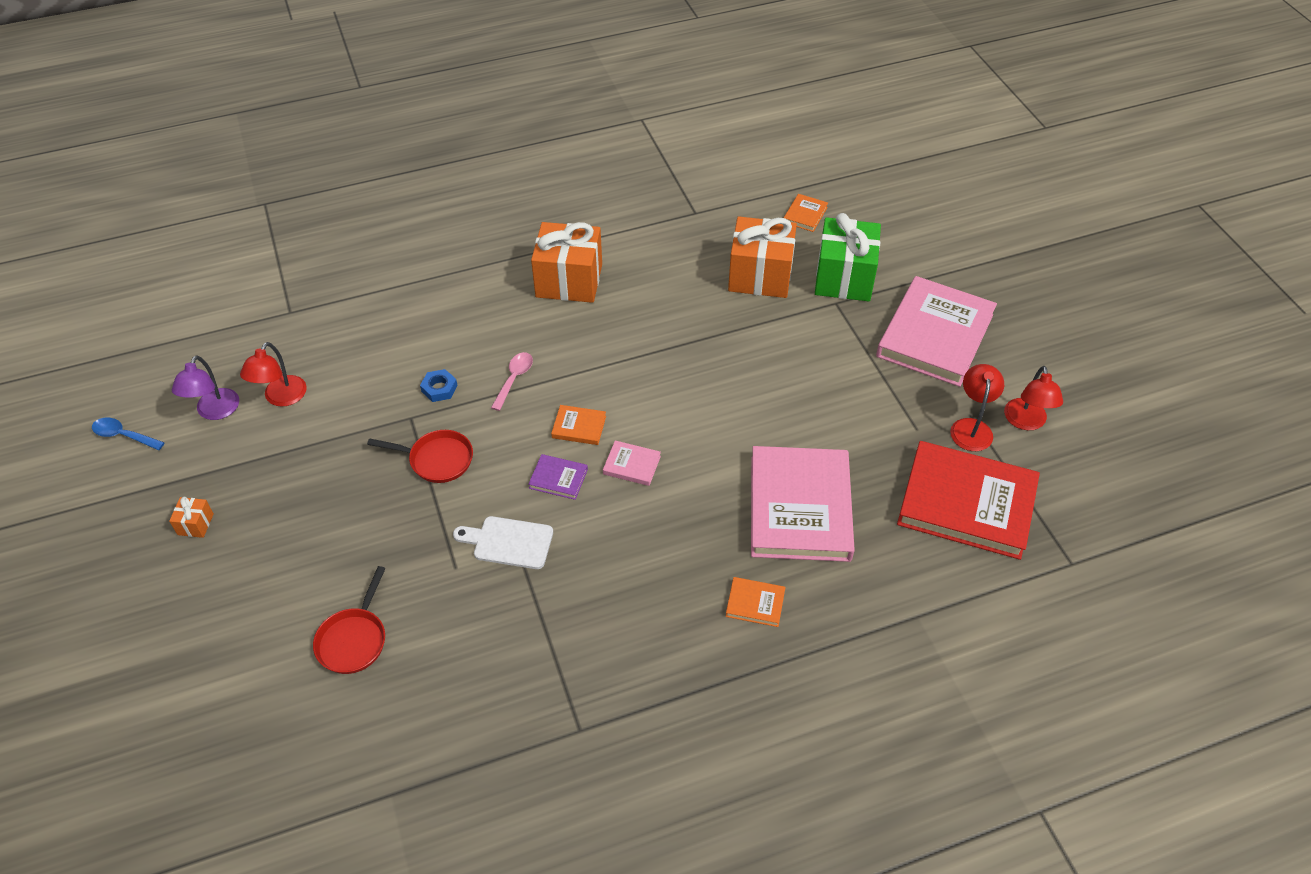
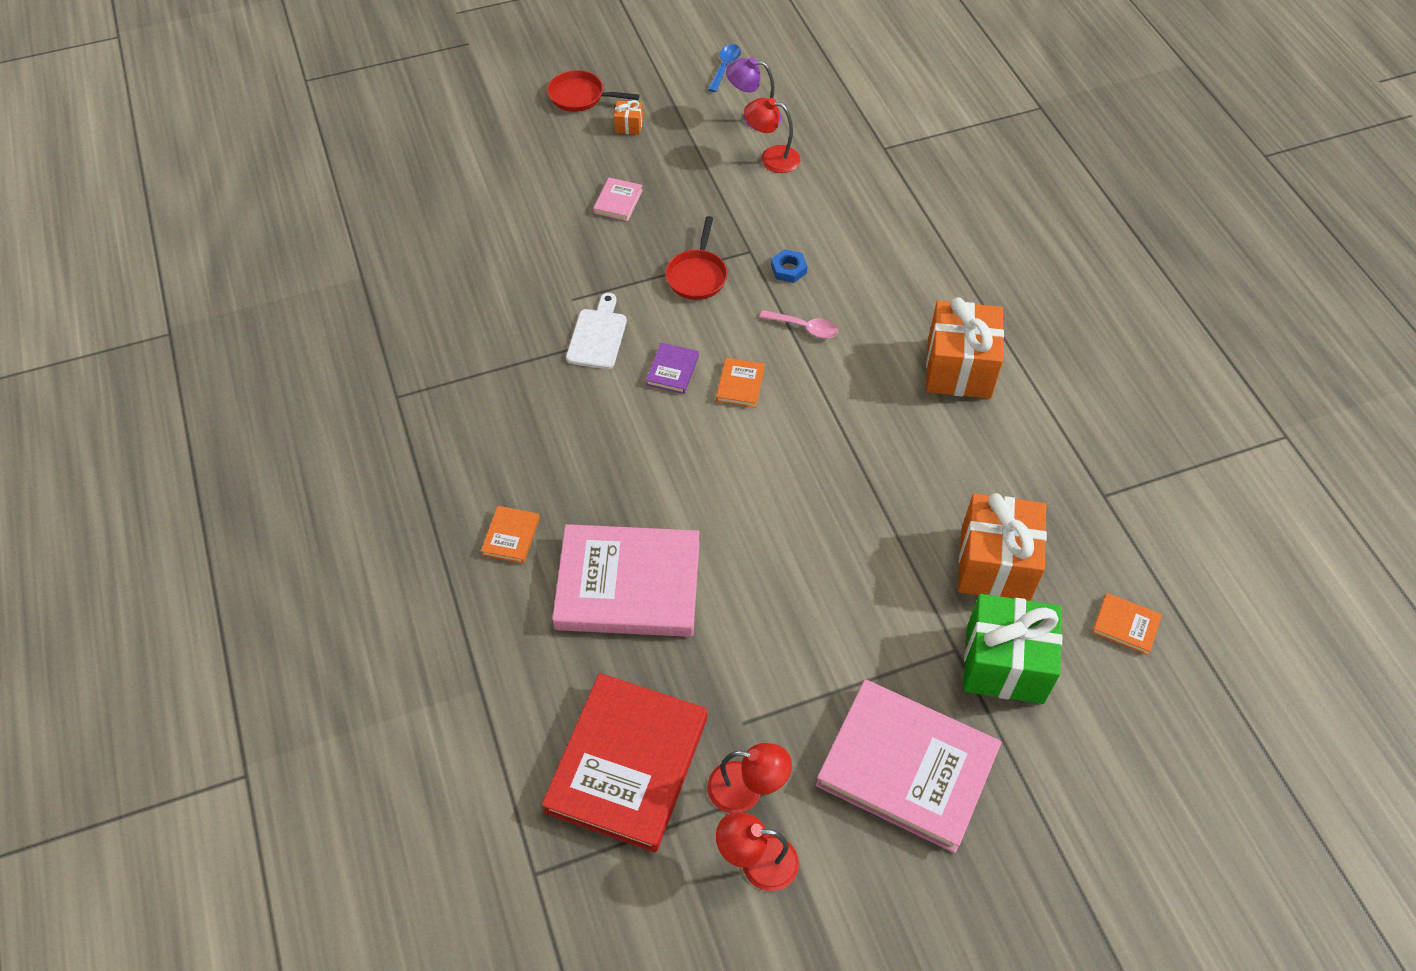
camera: 90 degrees right, 5 degrees up
red pan [313,566,386,674] -> red pan moved to [547,70,639,112]
pink book [603,440,661,486] -> pink book moved to [593,178,643,221]

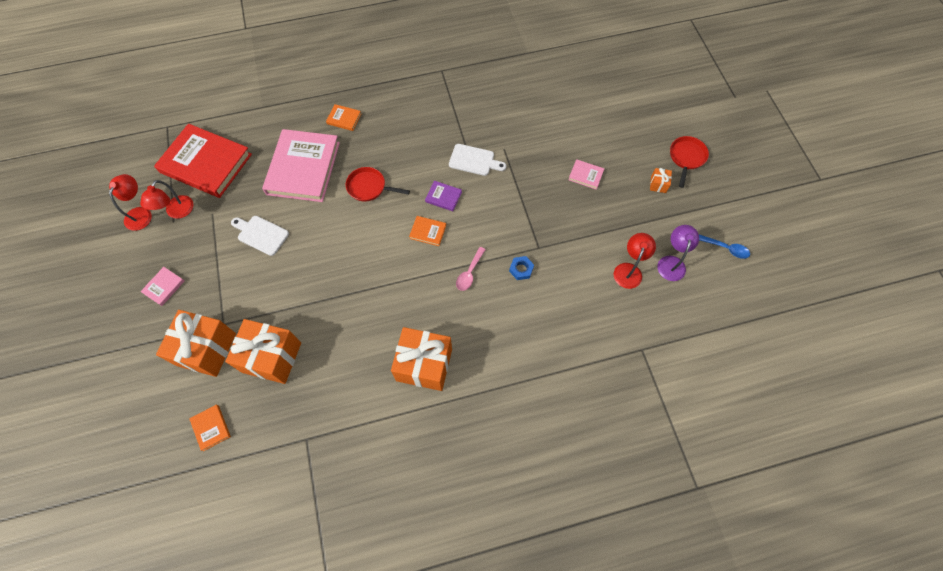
camera: 95 degrees right, 10 degrees up
red pan [665,216,728,300] -> red pan moved to [345,167,410,202]
pink book [816,680,1001,853] -> pink book [140,267,184,306], size x0.41
green gift [963,594,1062,704] -> orange gift [156,310,236,377]
orange book [1092,593,1162,655] -> orange book turned 60 degrees counterclockwise [189,405,231,451]
none -> white cutting board [231,216,289,256]

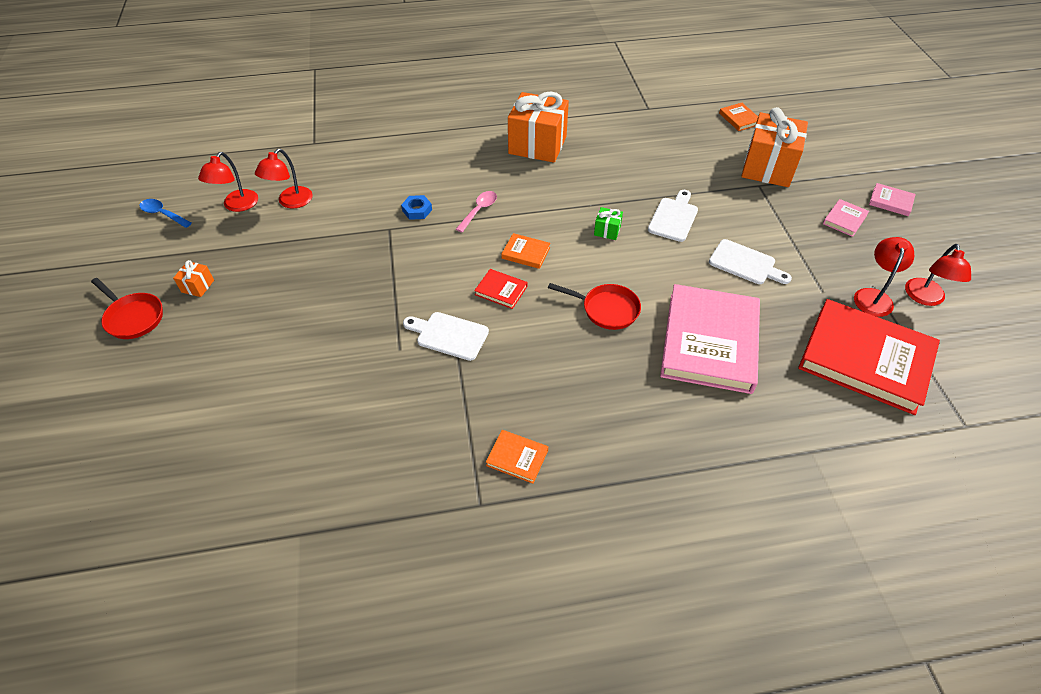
camera: 175 degrees left, 15 degrees down
orange gift [225,319,301,384] -> none
orange book [326,104,361,131] -> orange book moved to [486,430,548,484]
purple book [425,181,462,211] -> red book [474,269,527,309]
pink book [568,159,604,190] -> pink book moved to [869,183,916,216]
purple lamp [657,225,699,281] -> red lamp [198,152,258,212]
red pan [670,136,709,188] -> red pan turned 75 degrees counterclockwise [91,278,163,339]
none -> green gift [594,207,623,240]
none -> white cutting board [648,190,698,242]

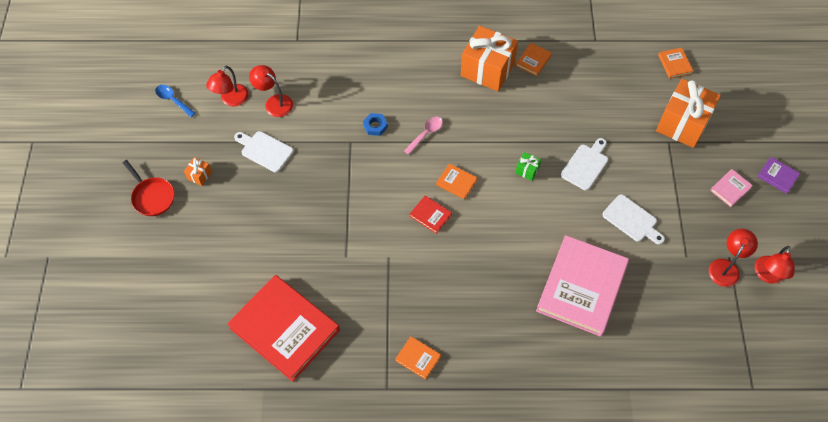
camera: 10 degrees right, 10 degrees up
red lamp [255,149,313,209] -> red lamp turned 90 degrees clockwise [249,65,293,117]
white cutting board [403,312,489,361] -> white cutting board moved to [234,131,294,172]
red pan [548,283,641,330] -> none
red book [798,299,940,415] -> red book moved to [227,275,340,382]
pink book [869,183,916,216] -> purple book [757,157,800,194]
none -> orange book [516,43,552,76]

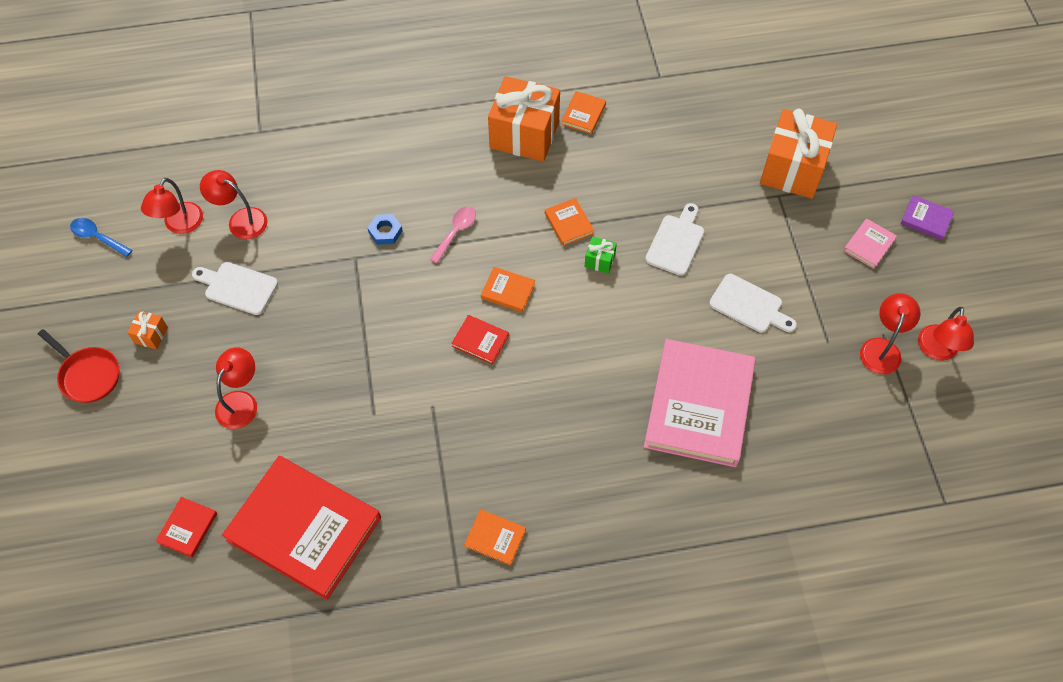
camera: 10 degrees left, 0 degrees up
orange book [658,47,693,79] -> orange book moved to [545,198,594,246]
none -> red book [156,497,217,558]
none -> red lamp [215,347,257,429]

